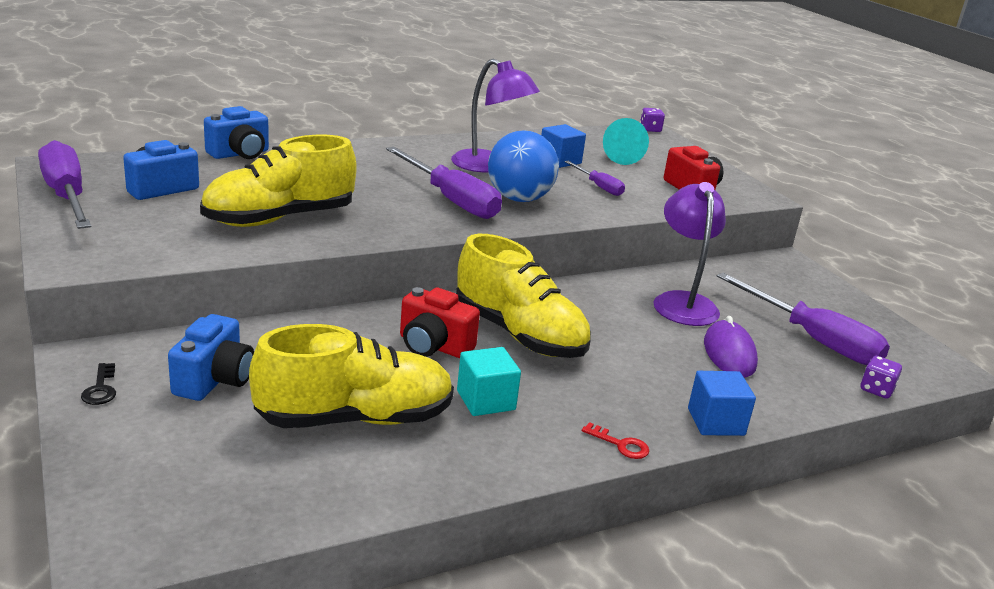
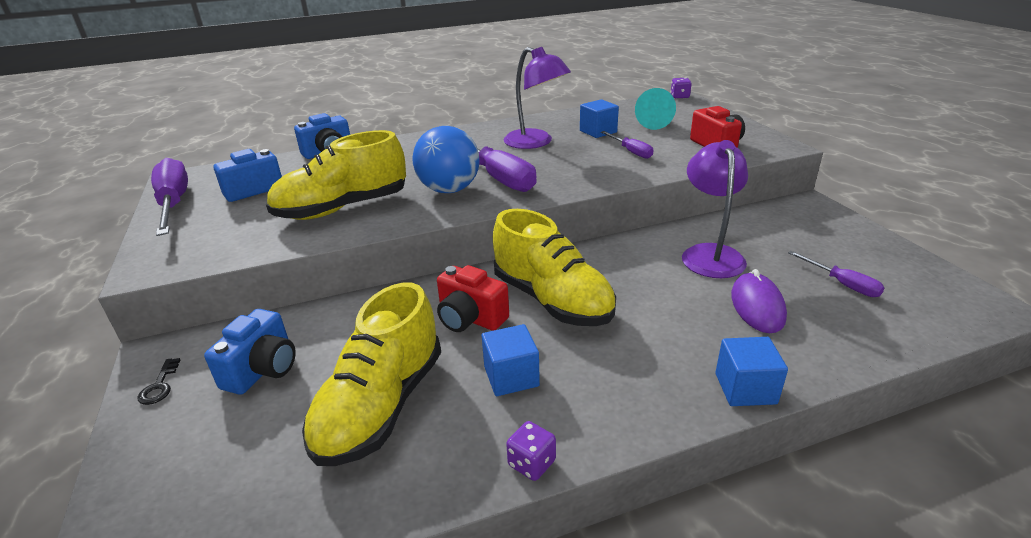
camera: 10 degrees right, 5 degrees up
yellow shoe [249,324,454,428] -> yellow shoe turned 120 degrees clockwise [302,282,441,466]
turquoise cube [457,347,521,416] -> blue cube [482,324,540,396]
blue ball [488,130,559,202] -> blue ball moved to [412,126,479,193]
red key [582,422,649,459] -> none
purple screwdriver [717,273,890,365] -> purple screwdriver [788,251,884,297], size x0.52
purple dice [861,356,902,399] -> purple dice moved to [506,421,556,481]

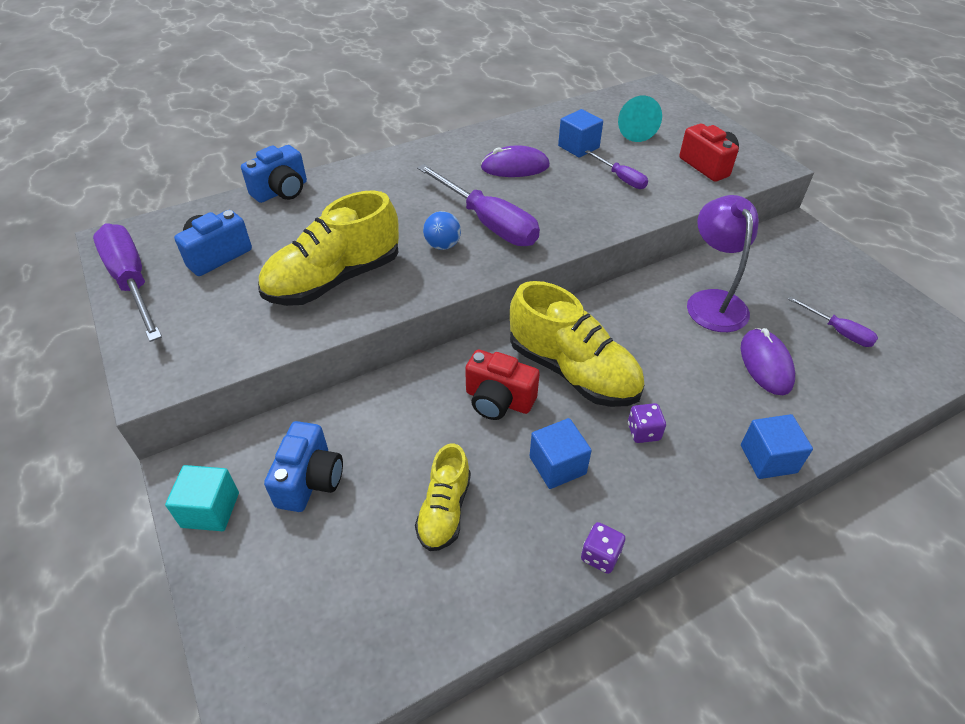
camera: 10 degrees left, 15 degrees up
black key [138,358,180,405] -> turquoise cube [165,465,239,531]
yellow shoe [302,282,441,466] -> yellow shoe [415,443,471,551], size x0.57
blue ball [412,126,479,193] -> blue ball [423,211,461,250], size x0.53
purple lamp [504,47,571,149] -> purple mouse [481,145,550,177]
purple dice [671,78,692,98] -> purple dice moved to [628,403,666,443]

